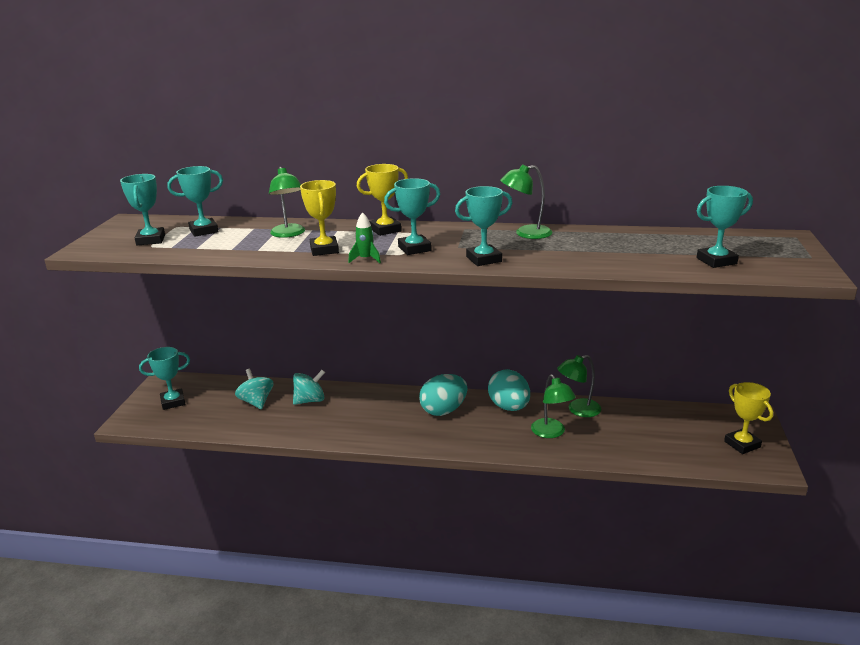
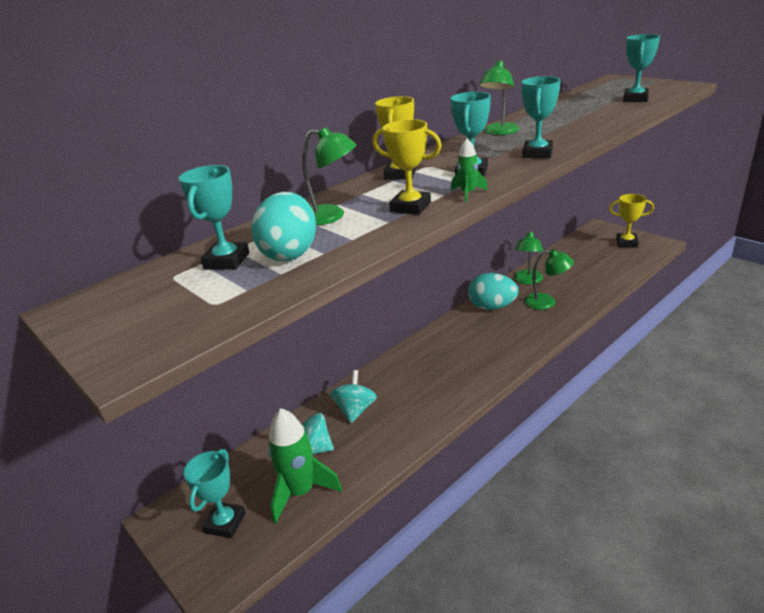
camera: 50 degrees left, 5 degrees up
turquoise trophy [120,174,165,245] -> none
turquoise egg [419,374,468,416] -> turquoise egg moved to [251,192,316,261]
none -> green rocket [268,408,342,524]

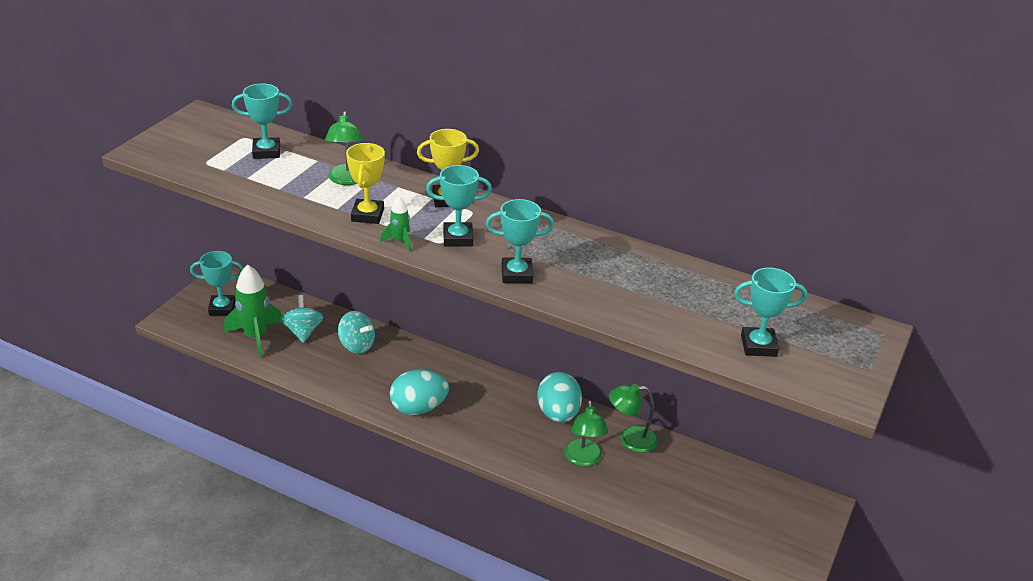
camera: 65 degrees right, 5 degrees up
turquoise egg [251,192,316,261] -> turquoise egg moved to [390,369,449,415]
turquoise spinning top [330,370,377,423] -> turquoise spinning top turned 45 degrees clockwise [338,311,375,353]
green lamp [479,60,519,135] -> none
yellow trophy [609,194,654,247] -> none

